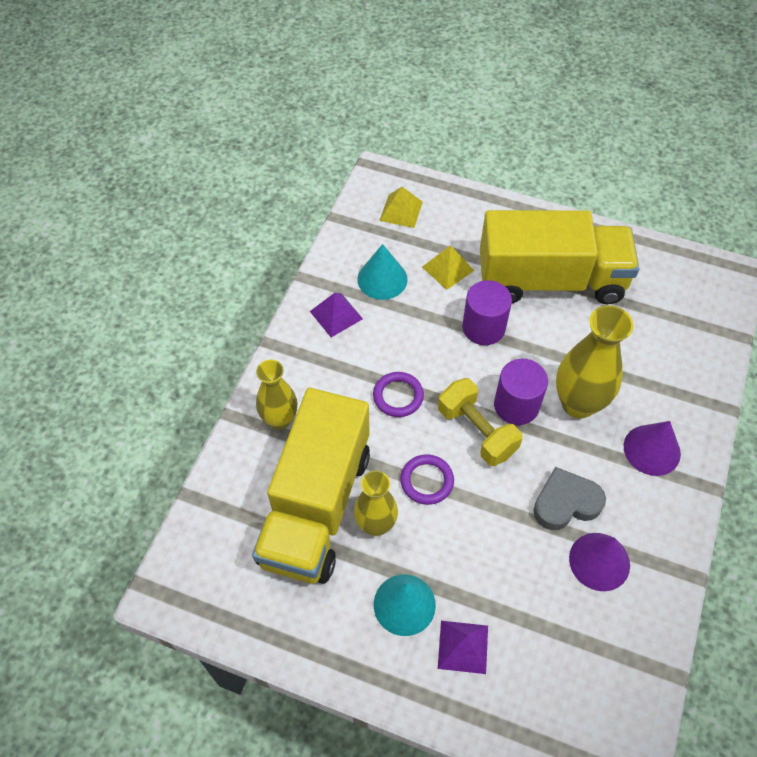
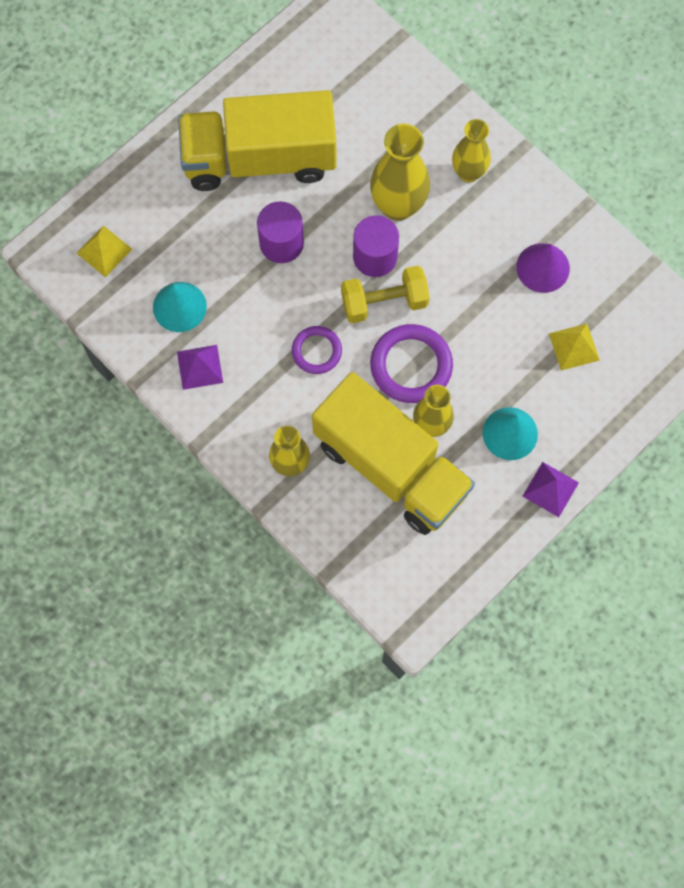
camera: 65 degrees left, 15 degrees up
purple ring [400,454,454,505] -> purple ring [370,324,453,403], size x1.63
yellow pyramid [422,245,474,290] -> yellow pyramid moved to [549,324,600,371]
purple pyramid [438,621,488,674] -> purple pyramid moved to [522,462,579,517]
yellow truck [480,210,639,304] -> yellow truck turned 120 degrees counterclockwise [178,90,337,191]
grey heart [533,467,606,530] -> none
purple cone [624,421,681,476] -> yellow vase [452,119,491,183]

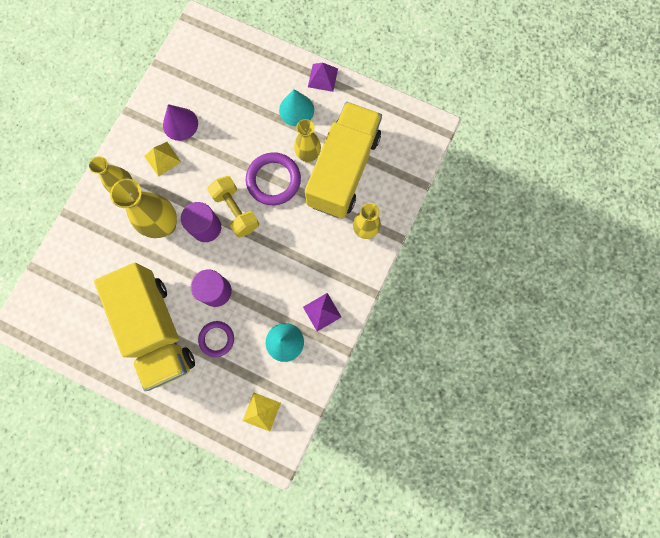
camera: 110 degrees left, 5 degrees up
purple ring [292,326,342,374] -> purple ring moved to [198,321,234,357]
yellow pyramid [549,324,600,371] -> yellow pyramid moved to [145,142,181,177]

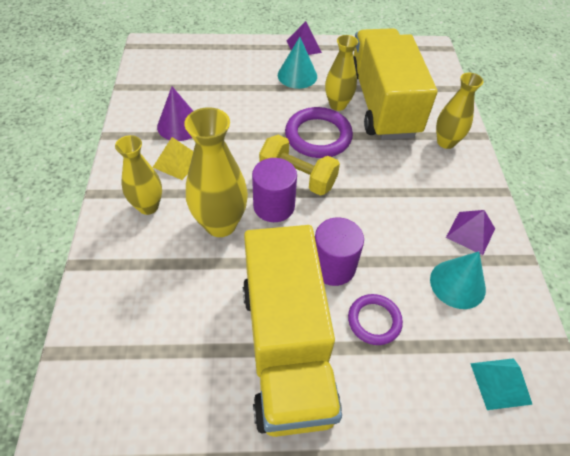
camera: 30 degrees left, 25 degrees down
yellow truck [94,262,195,391] -> yellow truck turned 45 degrees clockwise [243,225,342,437]
yellow pyramid [243,393,281,432] -> turquoise pyramid [470,358,533,410]

